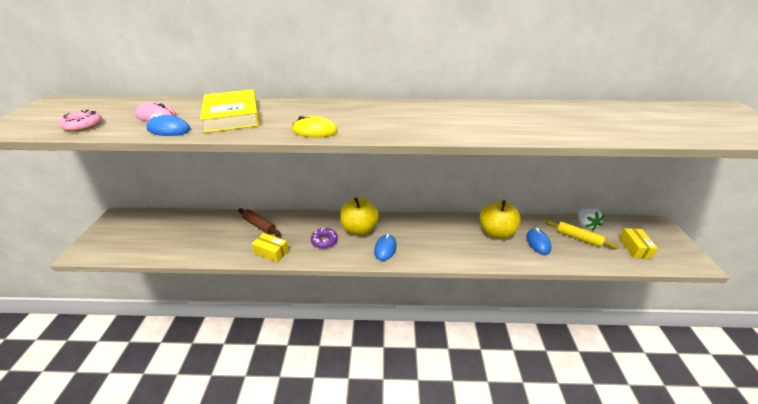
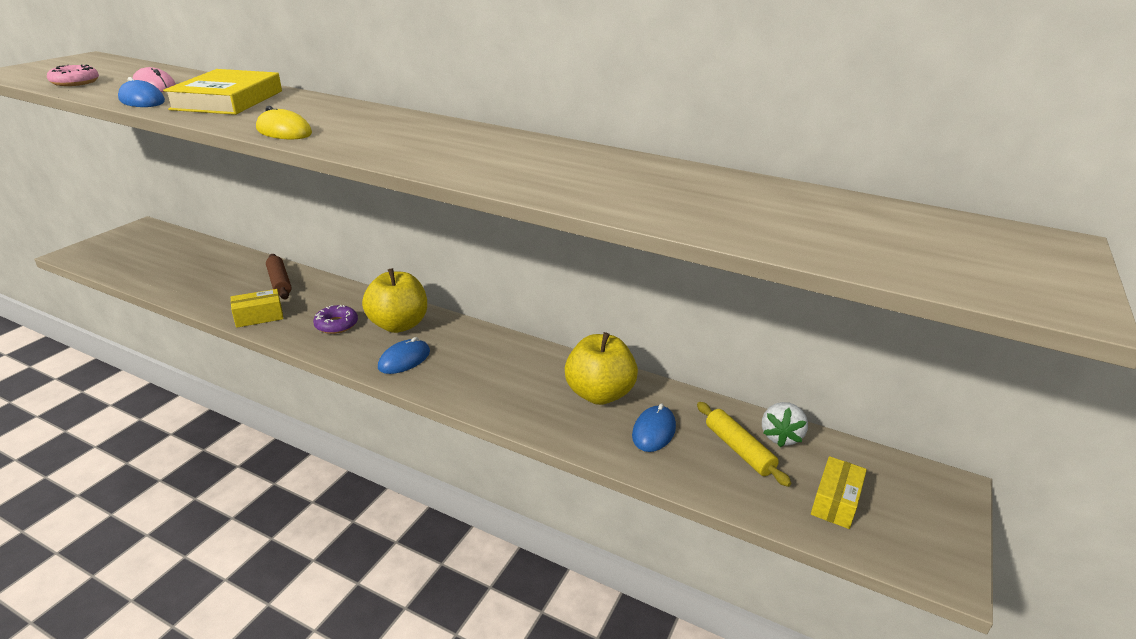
camera: 25 degrees right, 5 degrees down
yellow box [252,233,289,263] -> yellow box turned 75 degrees counterclockwise [231,289,283,328]

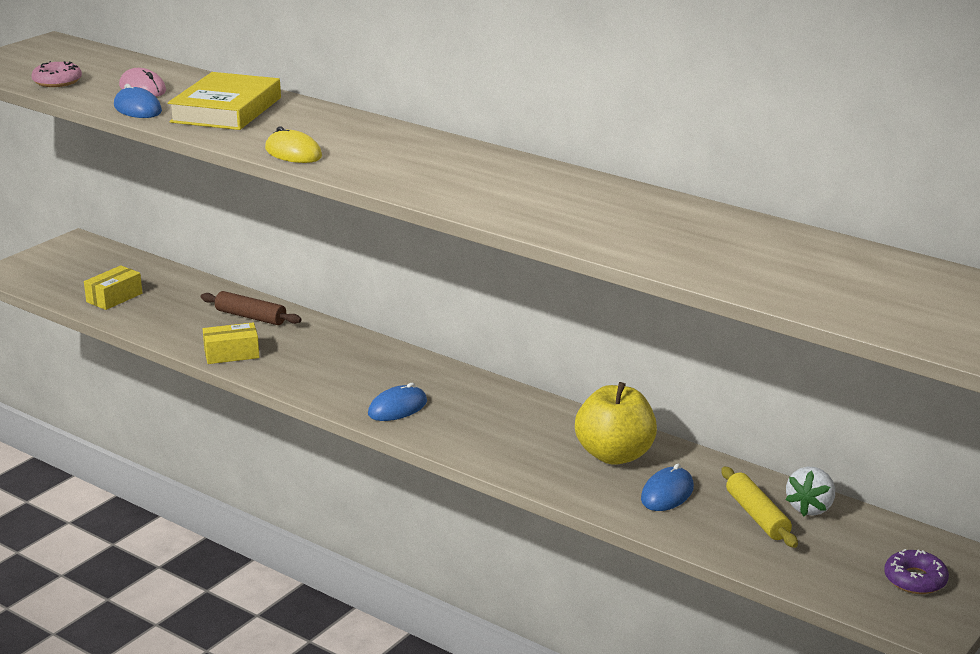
camera: 10 degrees right, 5 degrees down
brown rolling pin [266,254,292,299] -> brown rolling pin turned 45 degrees counterclockwise [201,291,302,325]
purple donut [313,305,358,334] -> purple donut moved to [884,549,949,594]
yellow apple [362,268,427,333] -> none
yellow box [811,456,867,529] -> yellow box moved to [84,265,142,310]

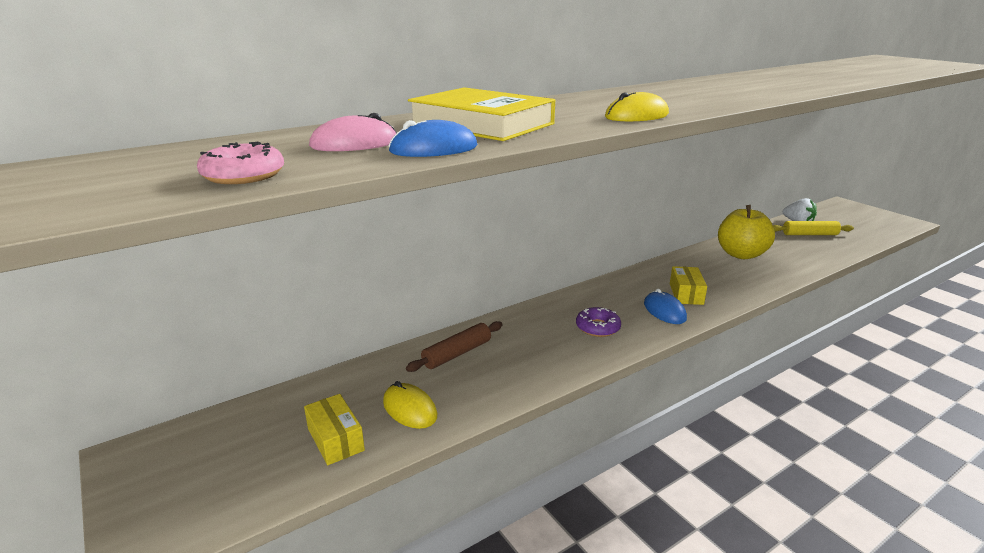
camera: 70 degrees left, 0 degrees up
yellow box [203,322,259,364] -> yellow box moved to [670,266,707,305]
blue mouse [641,463,694,511] -> none
purple donut [884,549,949,594] -> purple donut moved to [576,307,621,337]
none -> yellow mouse [383,381,437,429]

